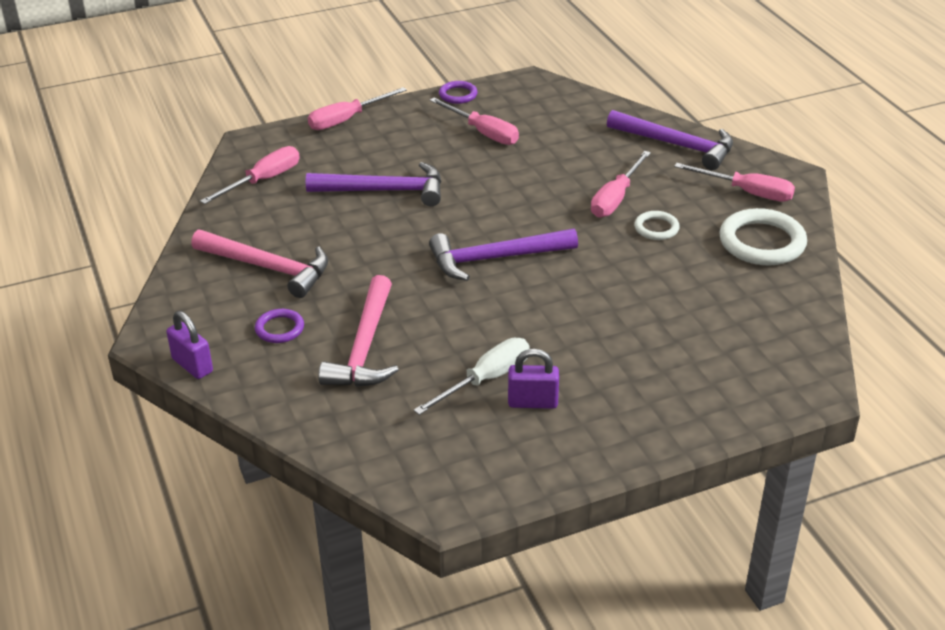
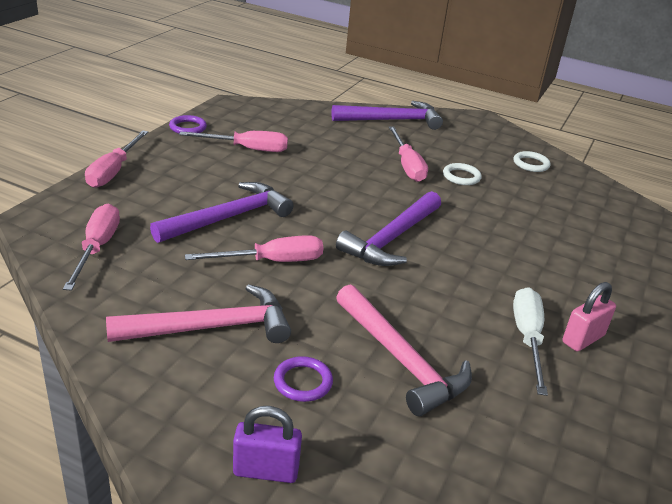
camera: 45 degrees left, 5 degrees down
purple padlock [508,349,559,409] -> pink padlock [562,282,616,351]
pink screwdriver [674,163,795,202] -> pink screwdriver moved to [185,235,323,262]
white ring [719,208,807,265] -> white ring [513,151,551,172], size x0.53

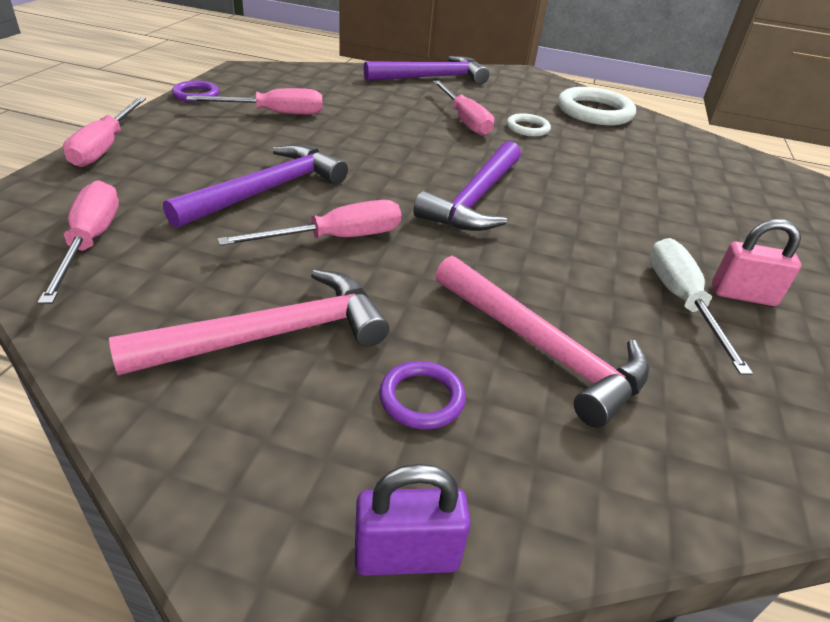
camera: 10 degrees left, 5 degrees up
white ring [513,151,551,172] -> white ring [558,87,636,125], size x1.89
pink padlock [562,282,616,351] -> pink padlock turned 60 degrees clockwise [712,219,801,306]

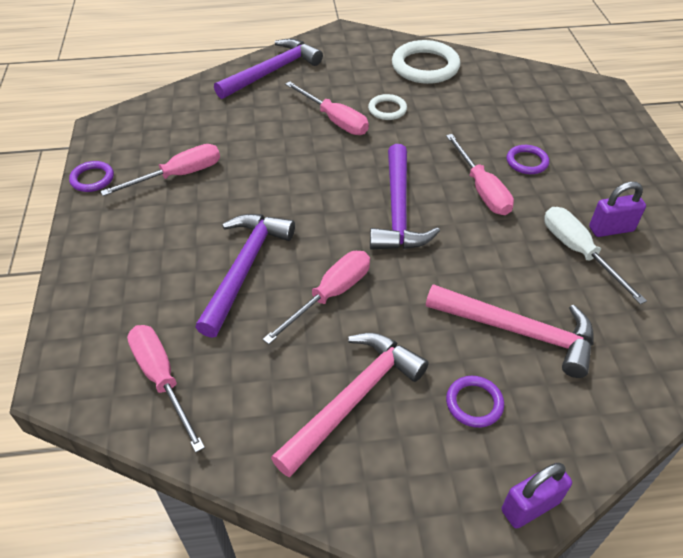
camera: 20 degrees left, 10 degrees up
pink screwdriver [63,97,146,167] -> pink screwdriver moved to [446,134,514,215]
pink padlock [712,219,801,306] -> purple padlock [589,182,646,237]
none -> purple ring [507,145,549,174]

